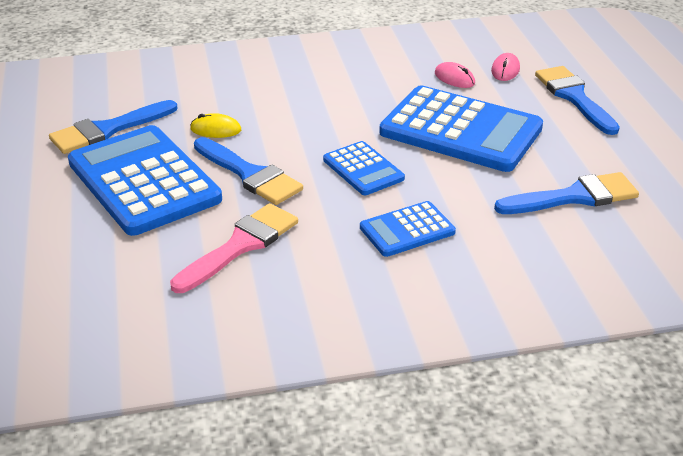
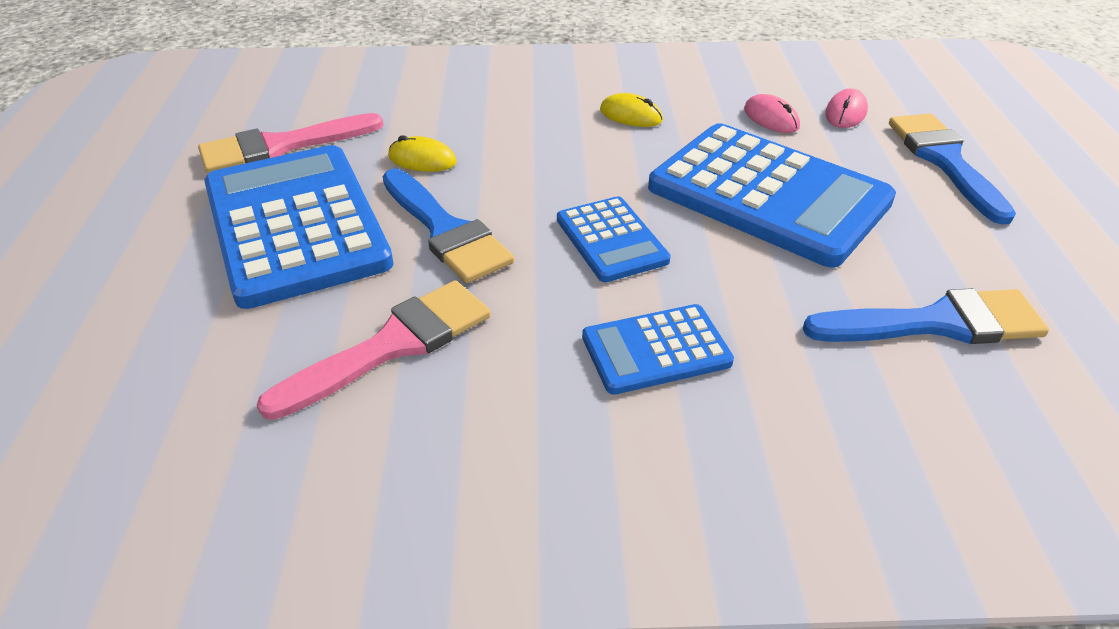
camera: 10 degrees right, 5 degrees up
blue brush [49,100,178,154] -> pink brush [198,113,383,174]
none -> yellow mouse [600,93,663,127]

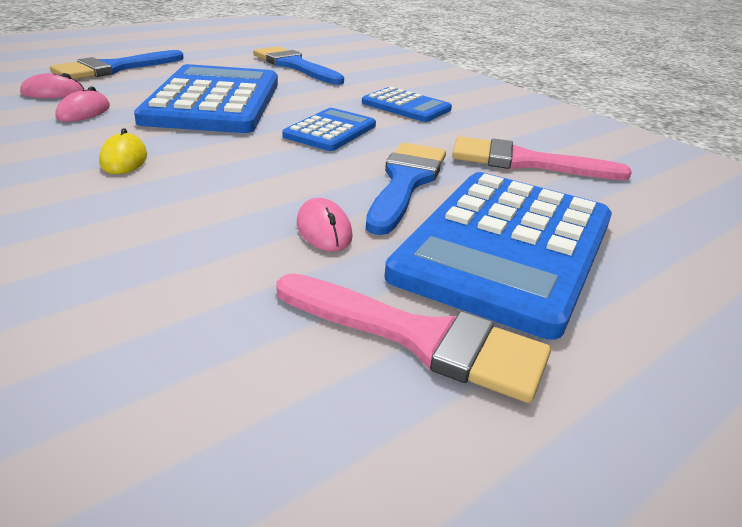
camera: 130 degrees left, 10 degrees down
yellow mouse [388,135,457,172] -> pink mouse [297,198,353,251]

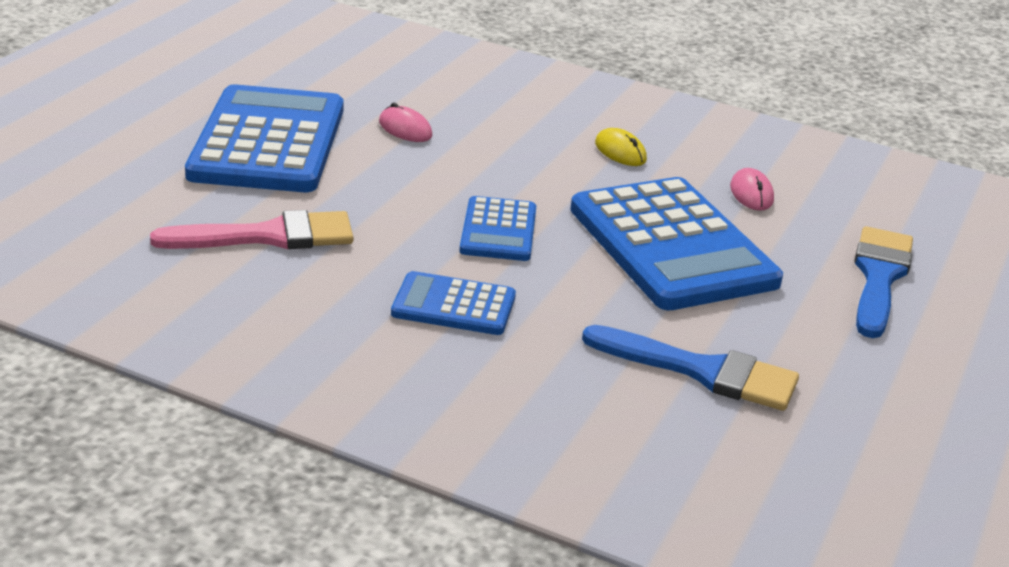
camera: 155 degrees right, 0 degrees up
pink mouse [20,73,84,98] -> none
pink brush [276,273,551,403] -> none
blue brush [366,143,446,235] -> none

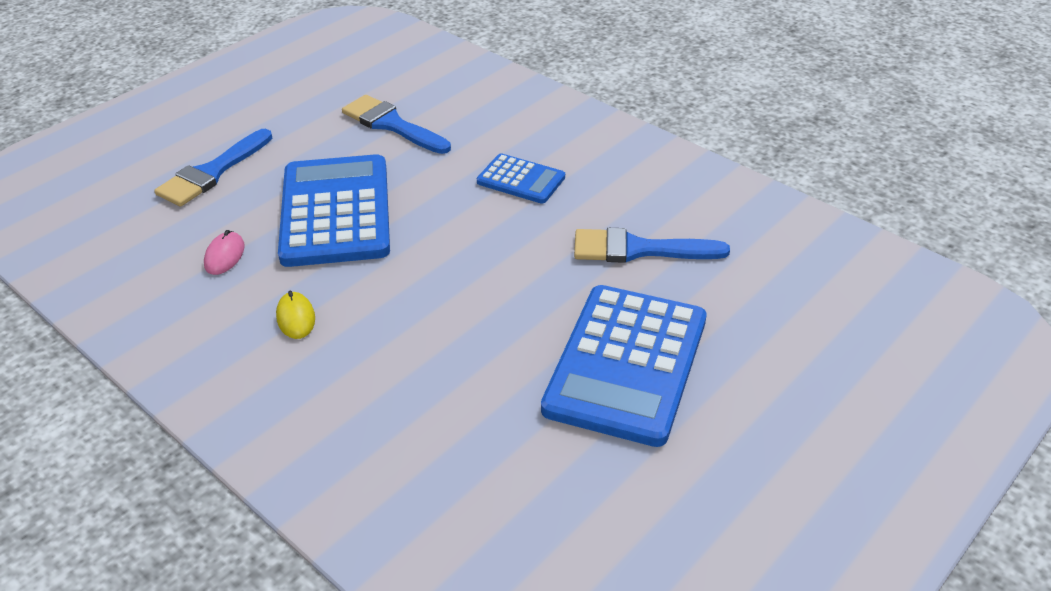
camera: 160 degrees left, 10 degrees up
pink brush [150,210,353,250] -> blue brush [574,228,730,263]
pink mouse [379,102,433,142] -> none
blue calculator [459,196,536,261] -> none

